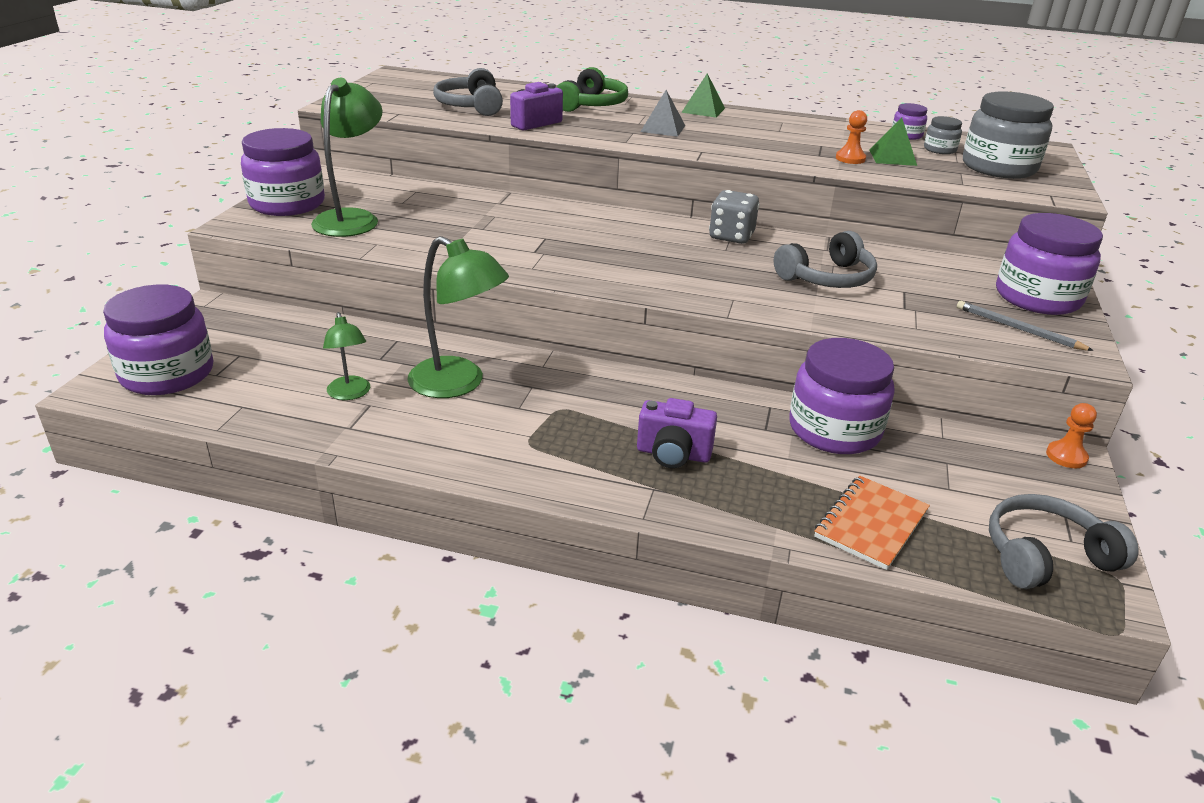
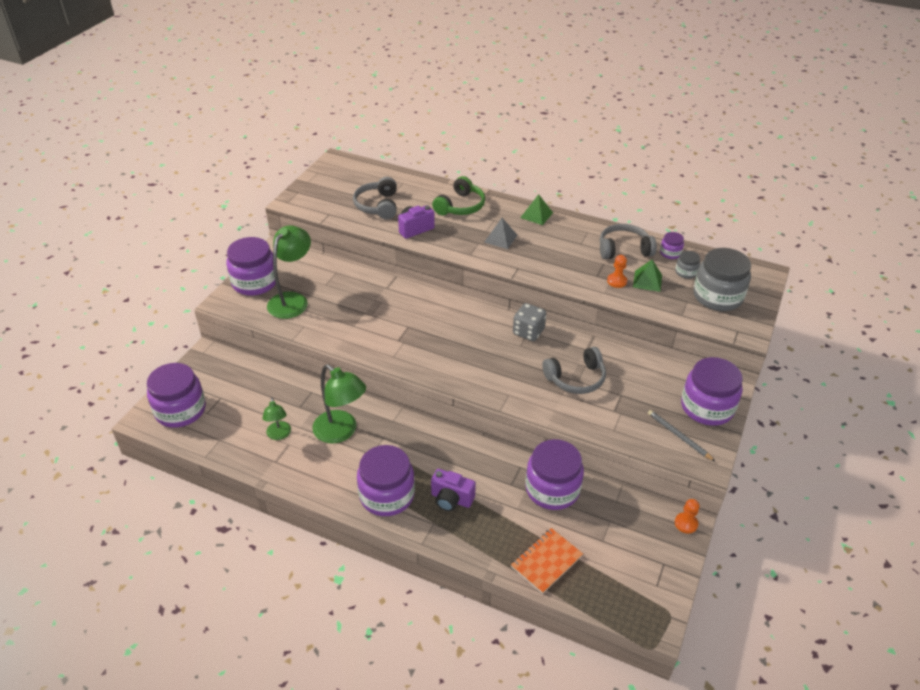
camera: 10 degrees right, 10 degrees up
grey headphones [989,494,1139,589] -> grey headphones moved to [600,224,657,259]
none -> purple jar [357,445,415,516]

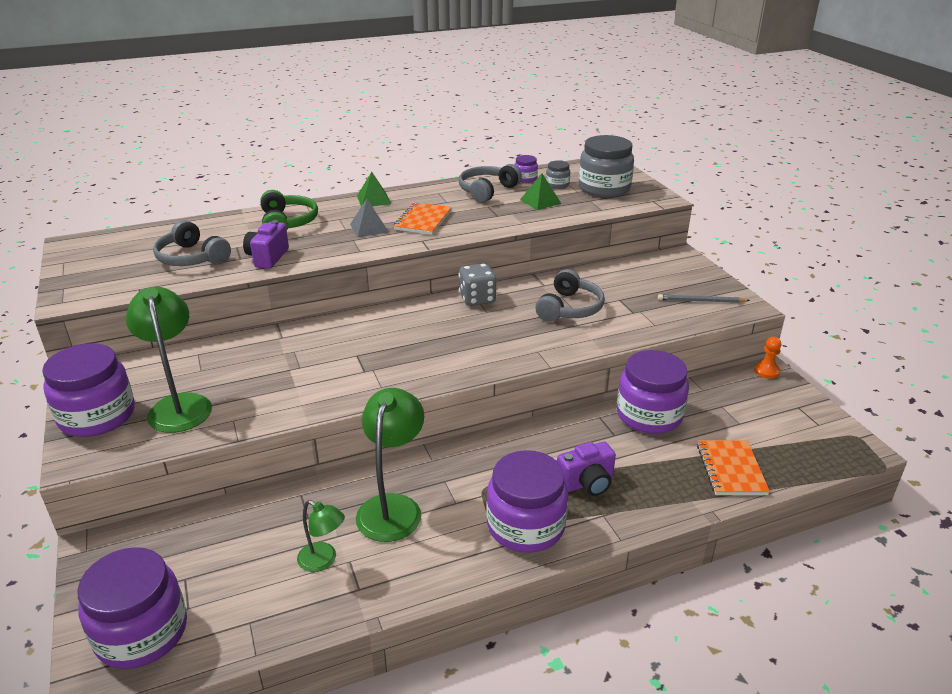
camera: 45 degrees left, 10 degrees down
green lamp [312,364,366,444] -> green lamp turned 75 degrees counterclockwise [356,388,424,542]
orange pawn [607,255,627,288] -> none
purple jar [681,357,743,426] -> none
none -> orange notebook [394,202,452,235]

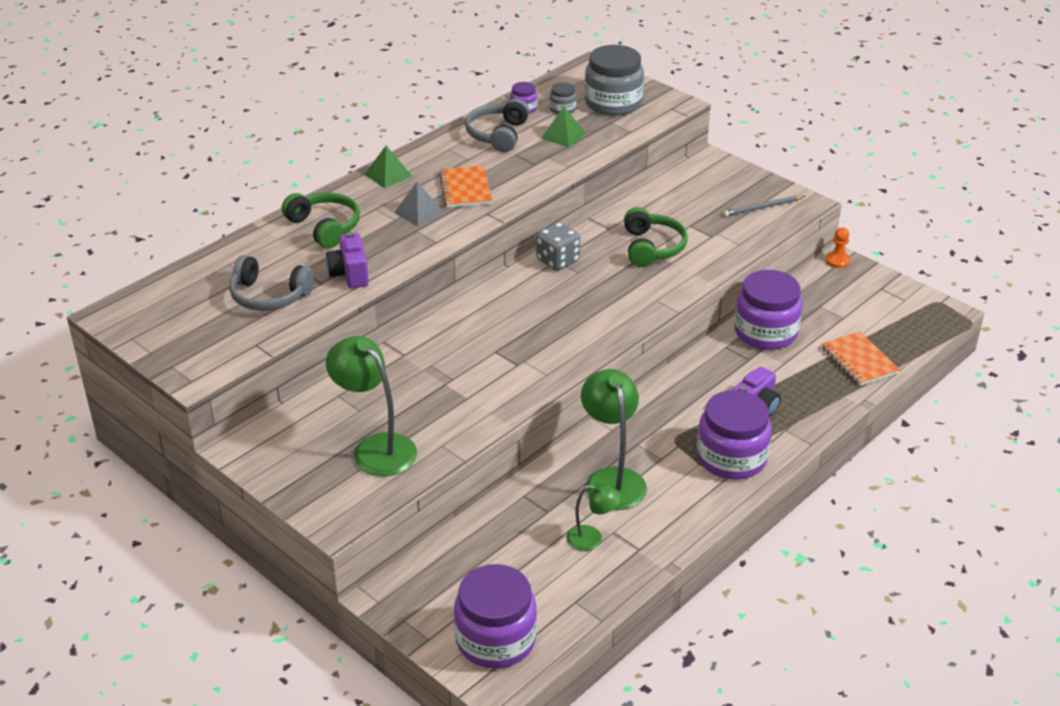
camera: 25 degrees left, 5 degrees up
purple jar [42,343,135,437] -> none
grey headphones [535,269,605,322] -> green headphones [624,207,688,267]

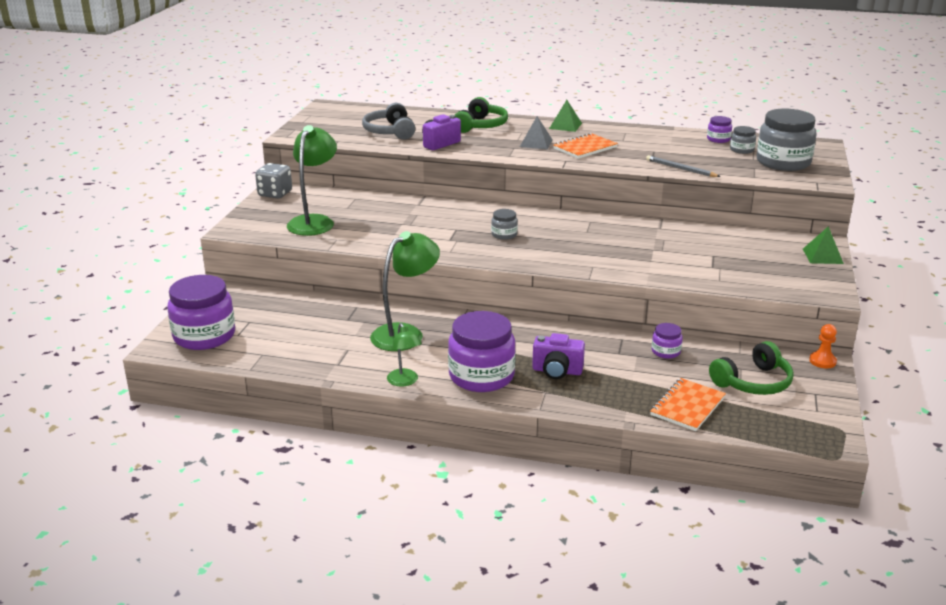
camera: 60 degrees right, 10 degrees down
grey headphones [465,99,529,152] -> none
grey dice [536,222,580,271] -> grey dice moved to [255,163,292,199]
green pyramid [541,107,586,148] -> green pyramid moved to [803,226,844,264]
green lamp [566,484,621,551] -> green lamp moved to [387,323,422,386]
green headphones [624,207,688,267] -> green headphones moved to [709,341,794,395]
grey pencil [723,195,805,217] -> grey pencil moved to [646,155,721,177]
purple jar [734,270,803,350] -> purple jar [652,323,683,359], size x0.46
none -> grey jar [491,209,518,240]

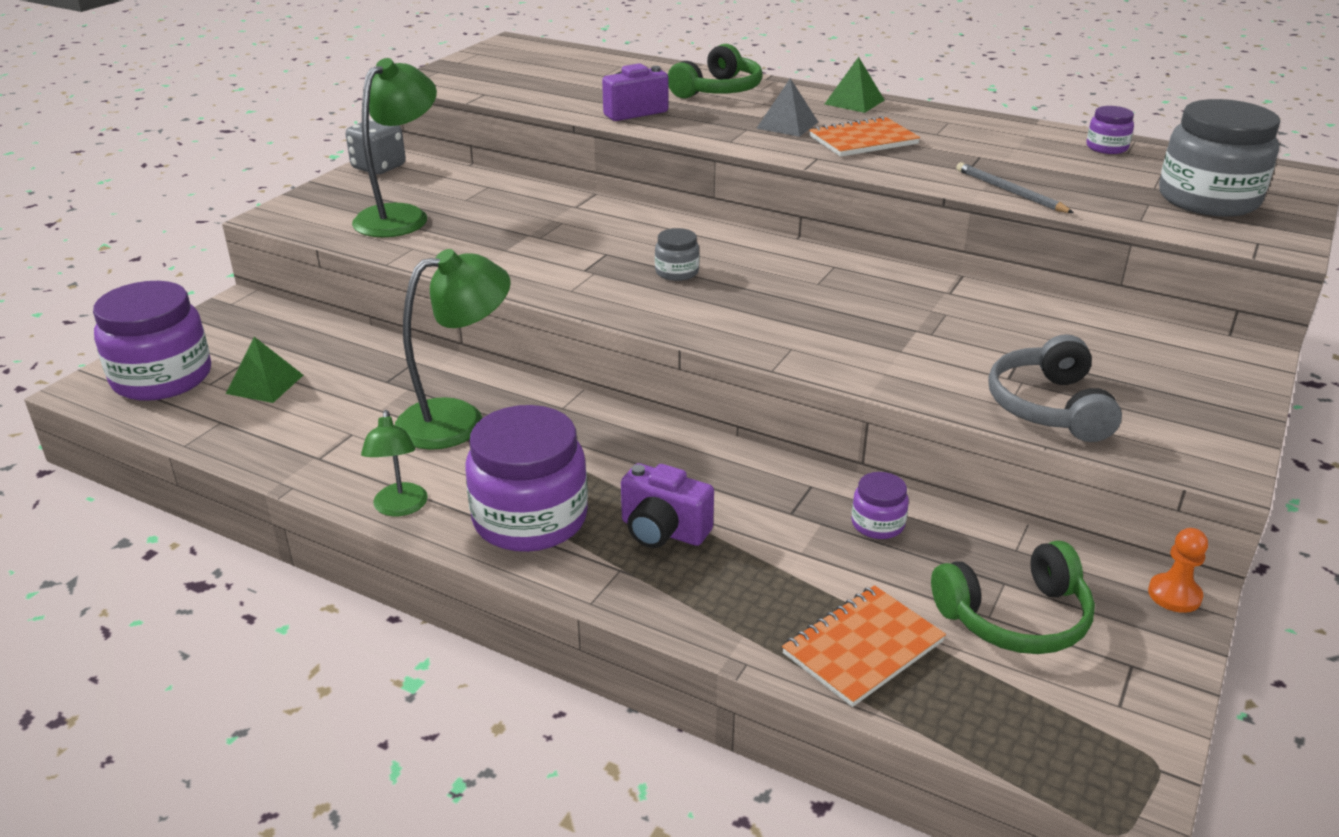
camera: 15 degrees right, 5 degrees up
grey headphones [362,103,415,140] -> grey headphones moved to [988,334,1122,442]
grey jar [730,126,756,154] -> none
green pyramid [803,226,844,264] -> green pyramid moved to [226,337,303,403]

